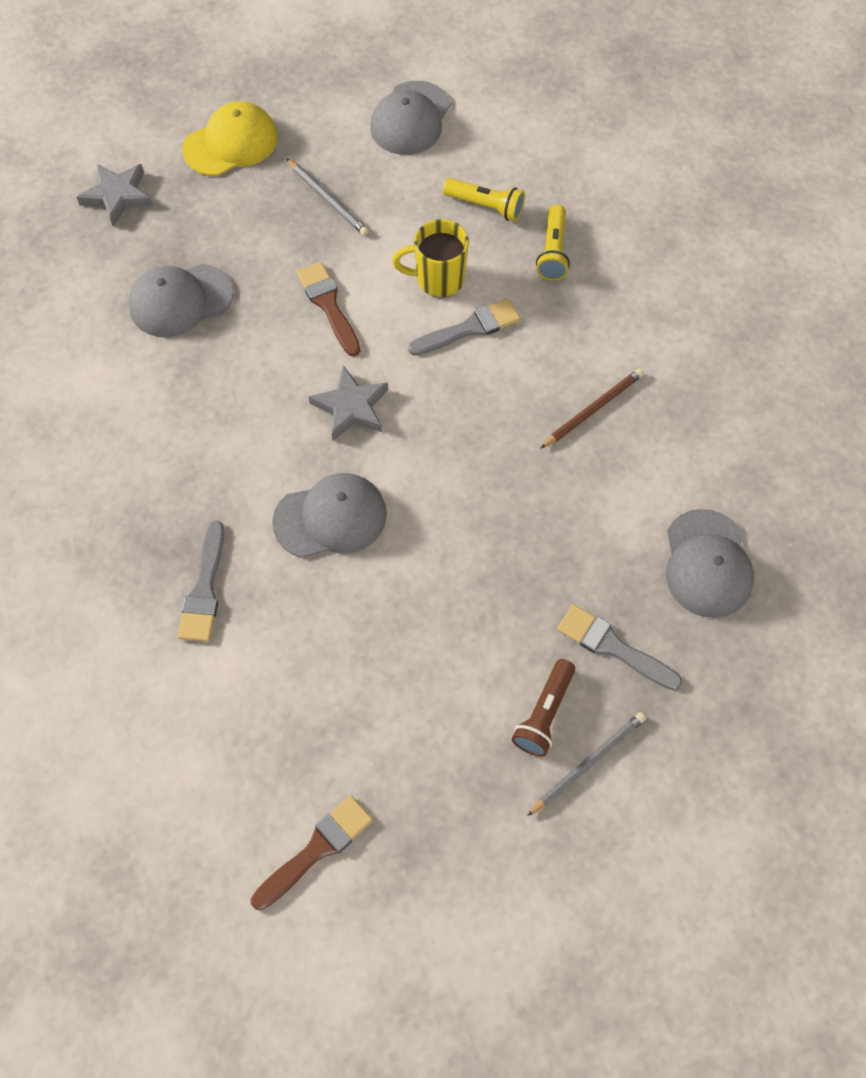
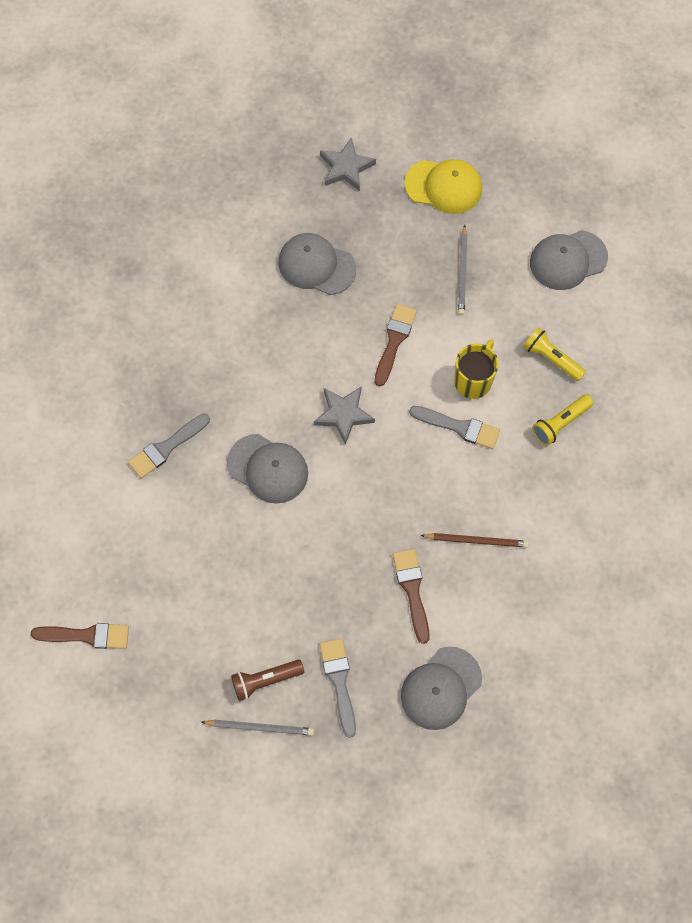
camera: 45 degrees right, 5 degrees up
yellow mug [392,219,469,298] -> yellow mug turned 75 degrees clockwise [454,339,499,399]
yellow flashlight [443,178,525,222] -> yellow flashlight turned 150 degrees clockwise [523,327,586,381]
none -> brown brush [393,549,430,644]

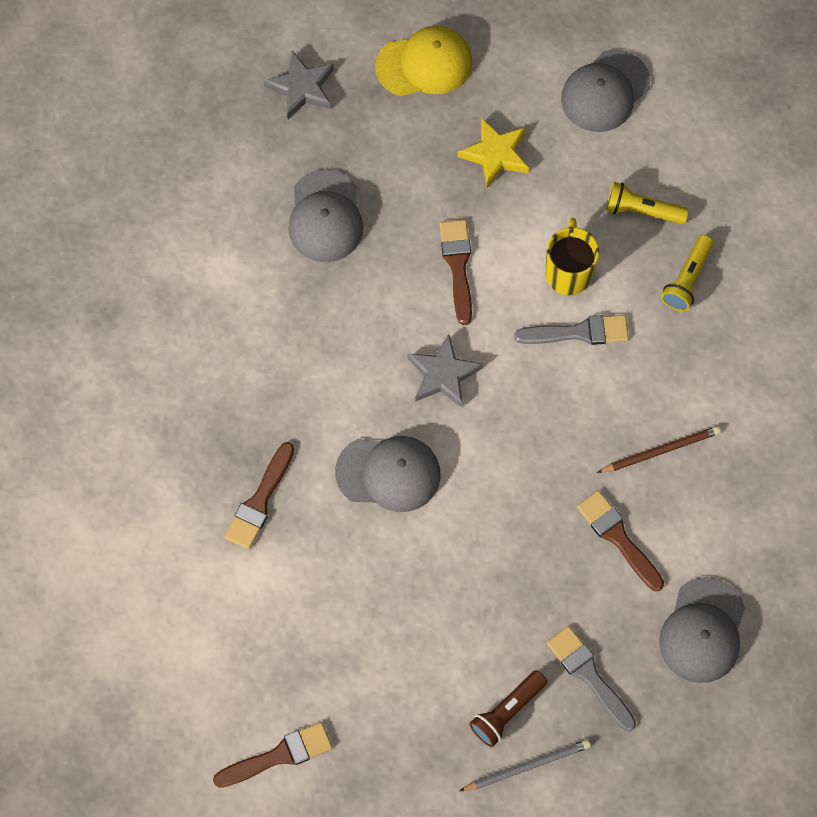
camera: 25 degrees left, 0 degrees up
grey brush [128,413,210,478] -> brown brush [225,442,294,549]
grey cap [279,233,356,295] -> grey cap turned 90 degrees counterclockwise [288,169,363,262]
grey pencil [458,225,467,315] -> yellow star [457,117,529,188]

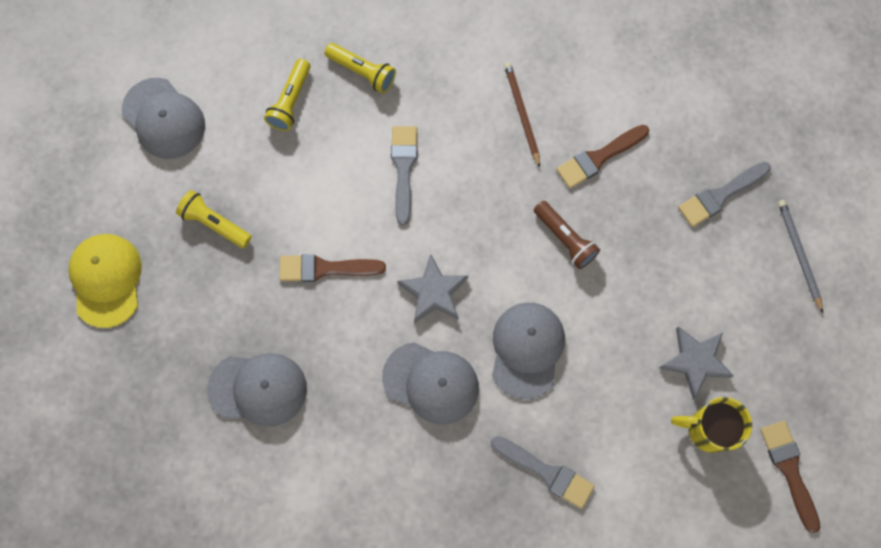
camera: 85 degrees left, 5 degrees up
brown brush [225,442,294,549] -> grey brush [491,436,595,509]
grey star [263,51,334,119] -> grey star moved to [660,326,734,399]
yellow star [457,117,529,188] -> yellow flashlight [176,190,252,248]
brown flashlight [469,670,547,747] -> brown flashlight moved to [534,201,600,269]
yellow mug [545,218,599,295] -> yellow mug moved to [671,397,752,453]
grey cap [659,577,745,683] -> grey cap moved to [382,342,479,424]

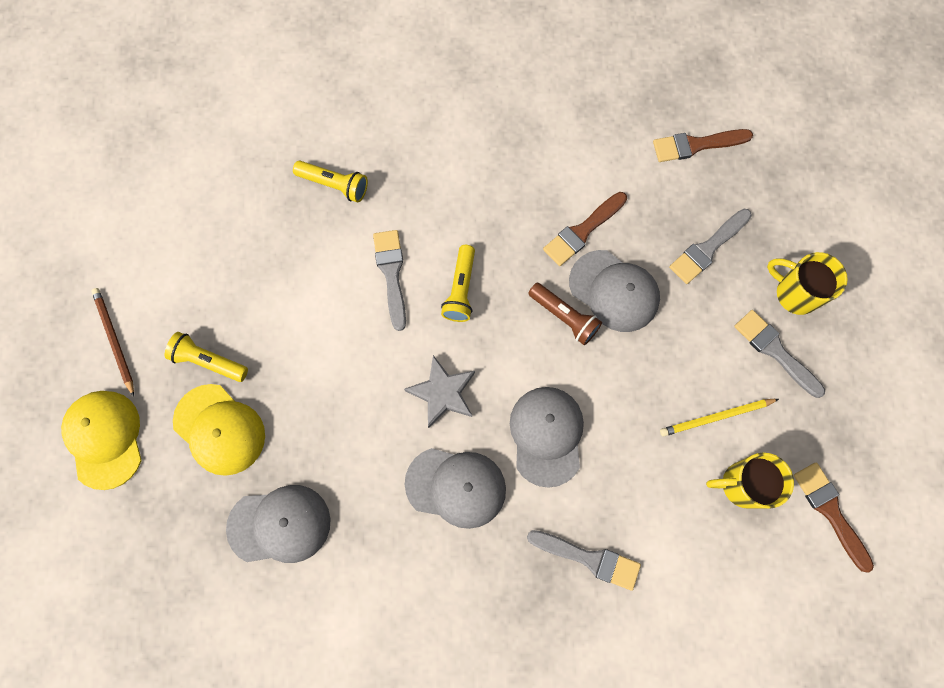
camera: 10 degrees left, 0 degrees up
grey cap [122,78,205,159] -> grey cap moved to [569,250,660,332]
yellow flashlight [264,59,310,131] -> yellow flashlight moved to [441,245,475,322]
brown brush [280,254,386,282] -> brown brush moved to [653,129,753,162]
brown pencil [504,62,540,168] -> brown pencil moved to [91,288,134,397]
grey star [660,326,734,399] -> yellow pencil [660,399,779,437]
grey pencil [778,200,823,313] -> yellow mug [767,252,848,315]
none -> yellow cap [173,384,265,476]
none -> grey brush [734,310,825,398]

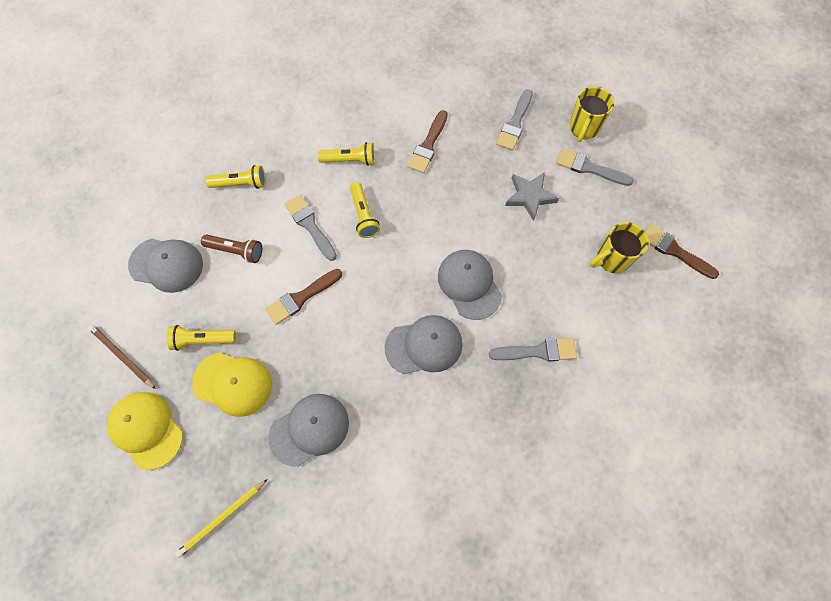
camera: 25 degrees left, 5 degrees down
grey star [404,355,475,428] -> grey star moved to [505,172,559,221]
brown flashlight [528,283,602,345] -> brown flashlight moved to [201,234,262,263]
grey cap [569,250,660,332] -> grey cap moved to [128,239,203,293]
brown brush [653,129,753,162] -> brown brush moved to [265,269,342,325]
yellow pencil [660,399,779,437] -> yellow pencil moved to [175,479,268,558]
yellow mug [767,252,848,315] -> yellow mug turned 75 degrees counterclockwise [569,87,614,142]
none -> yellow flashlight [317,142,375,166]

